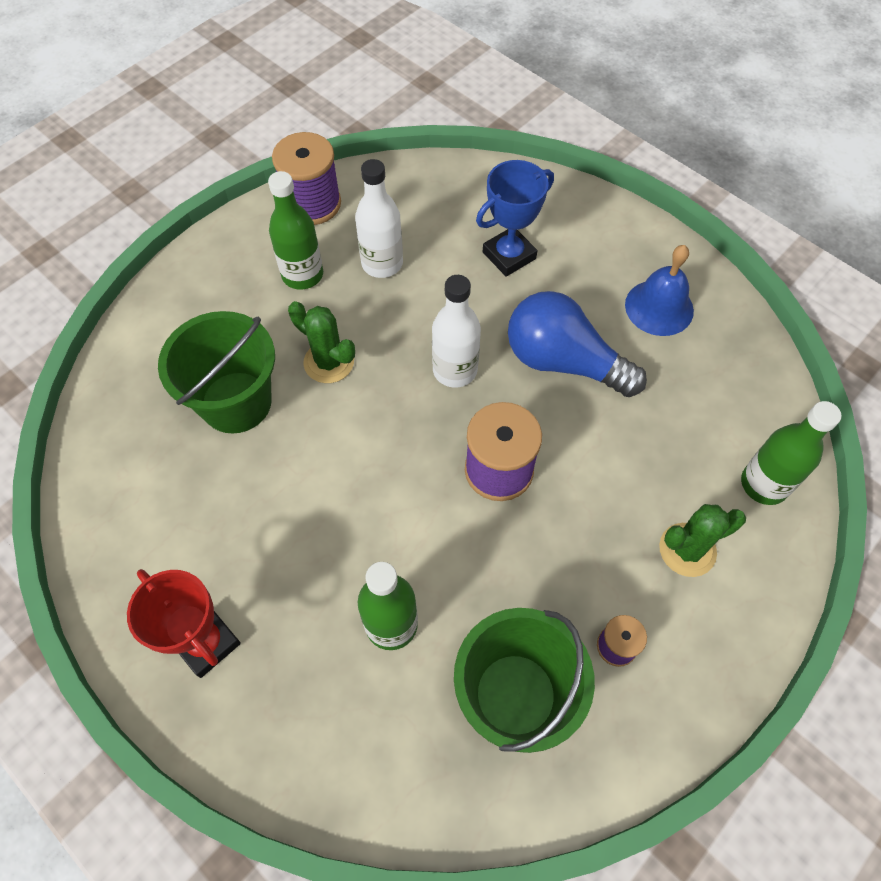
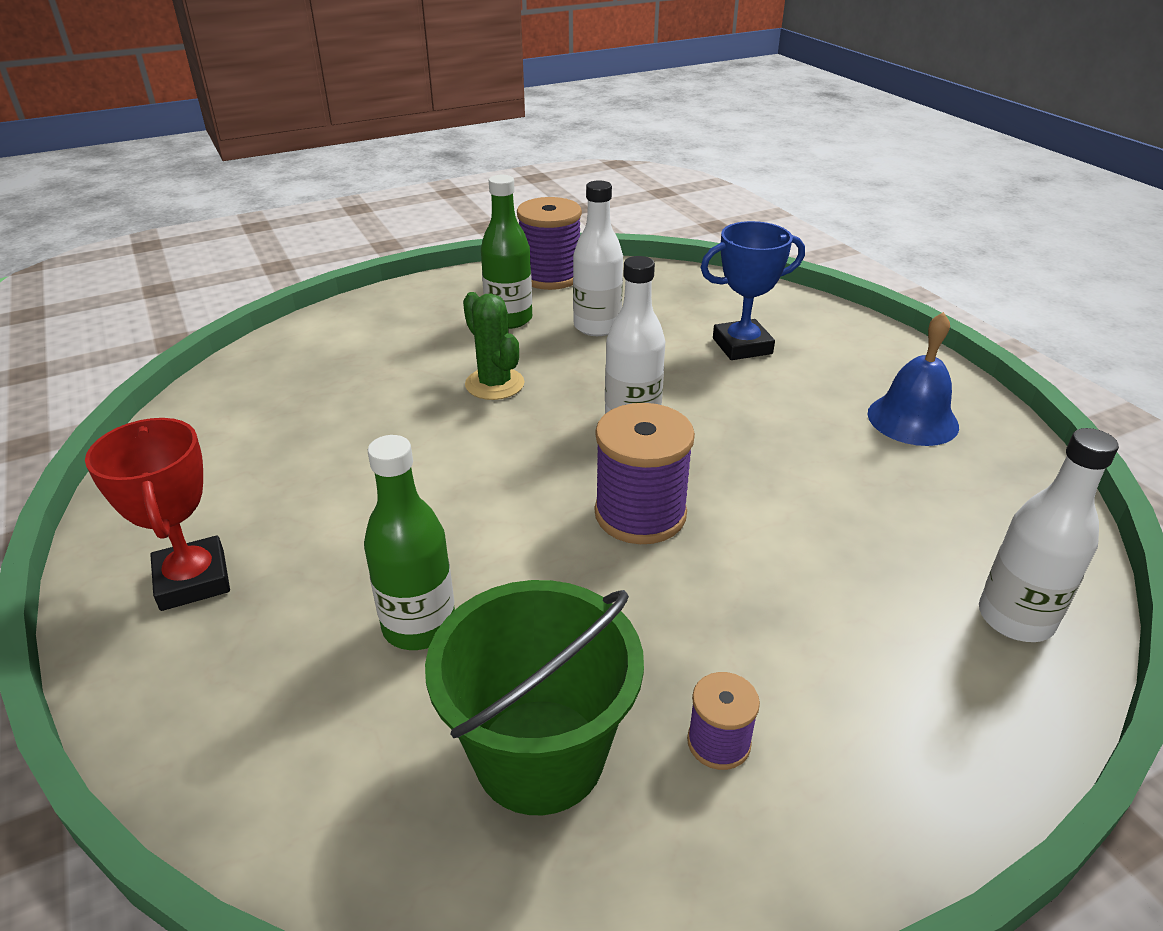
camera: 20 degrees right, 25 degrees down
green bucket [158,311,275,434] -> none
blue light bulb [508,291,647,397] -> none
green cactus [659,504,746,577] -> none
green bottle [741,401,841,505] -> white bottle [979,428,1119,642]

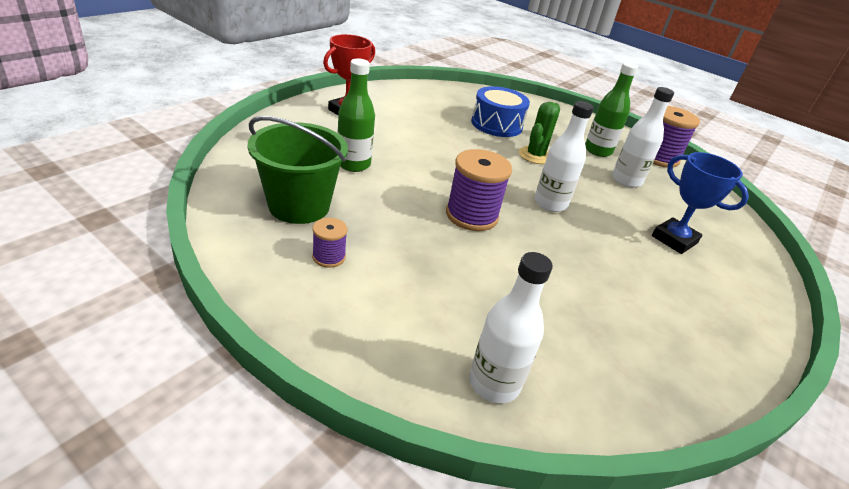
camera: 60 degrees right, 0 degrees up
blue bell [868,312,959,446] -> none
none -> blue drum [471,86,530,137]

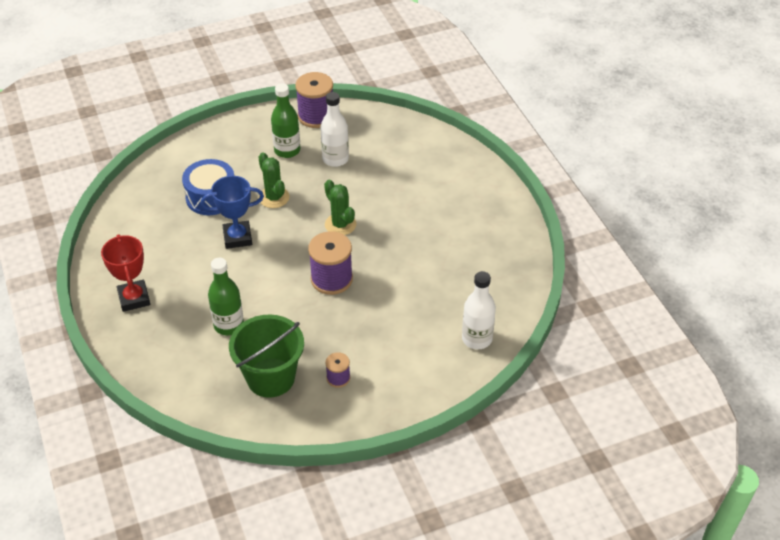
camera: 55 degrees left, 10 degrees up
white bottle [534,101,594,212] -> green cactus [324,180,356,235]
blue trophy [652,152,749,254] -> blue trophy moved to [201,176,264,249]

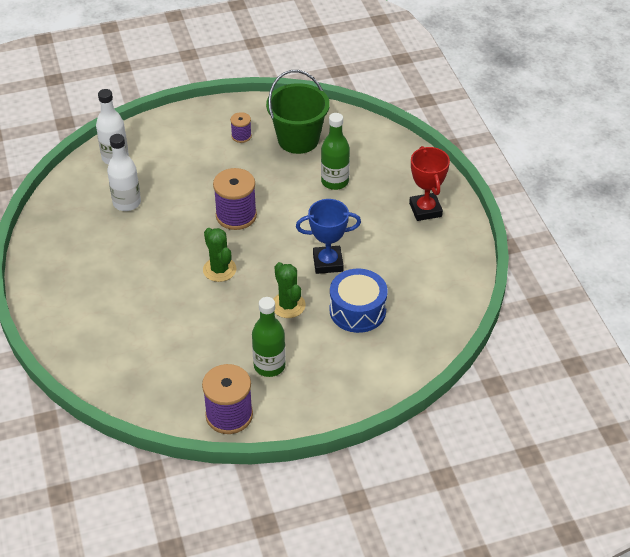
camera: 175 degrees left, 0 degrees up
white bottle [321,92,349,167] -> white bottle moved to [107,134,141,211]

